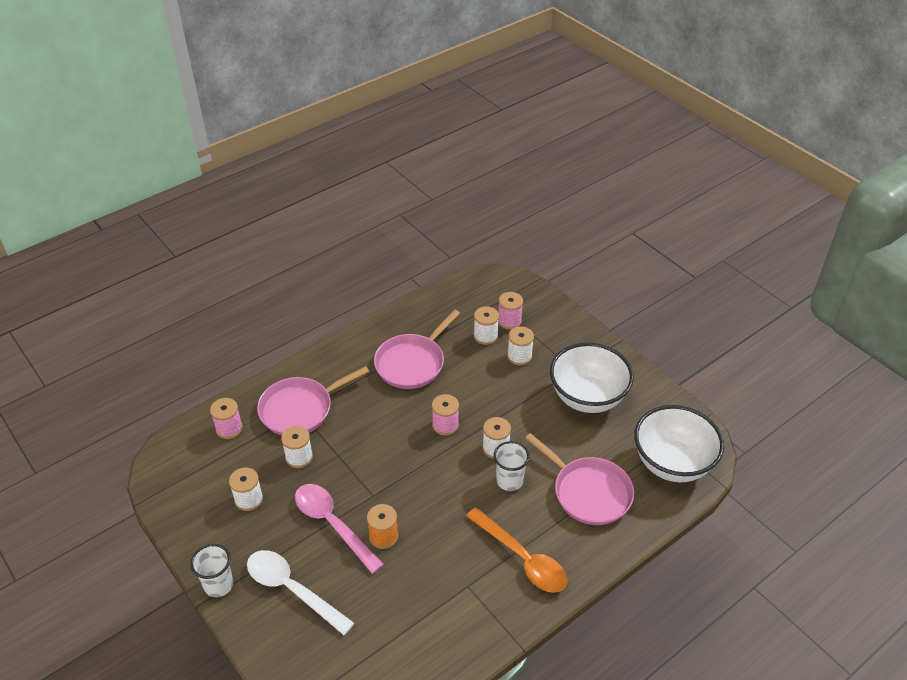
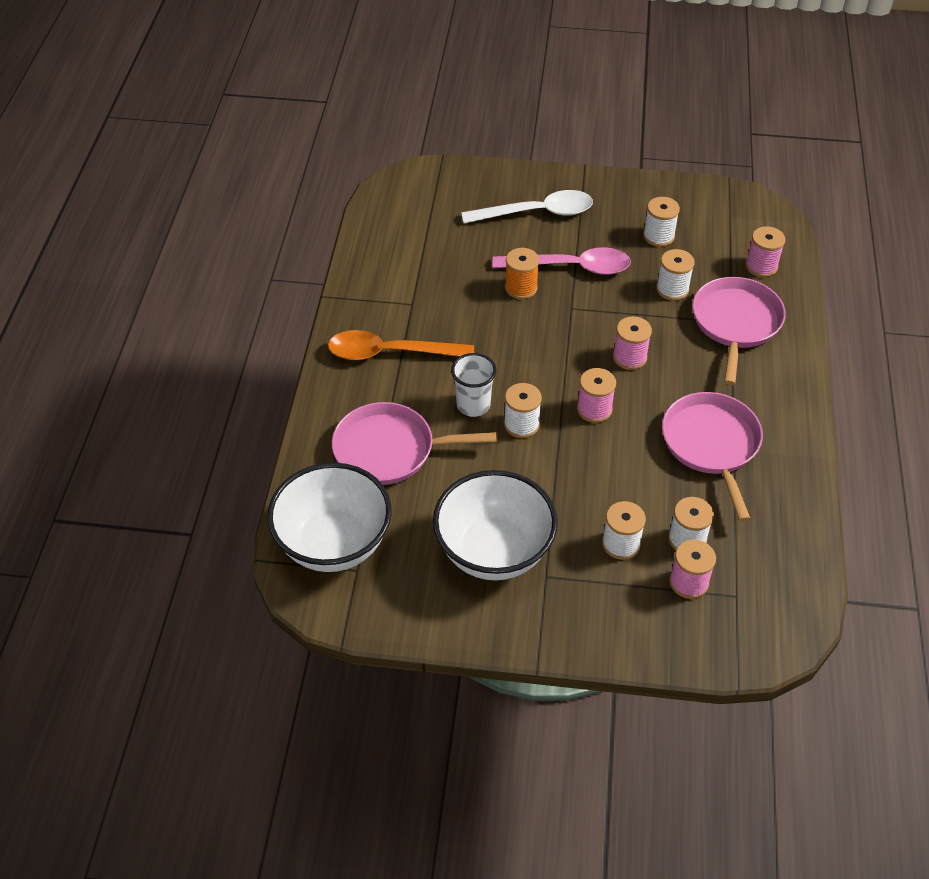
camera: 135 degrees right, 5 degrees up
white cup [191,544,233,597] -> none
none -> pink spool [613,316,652,370]

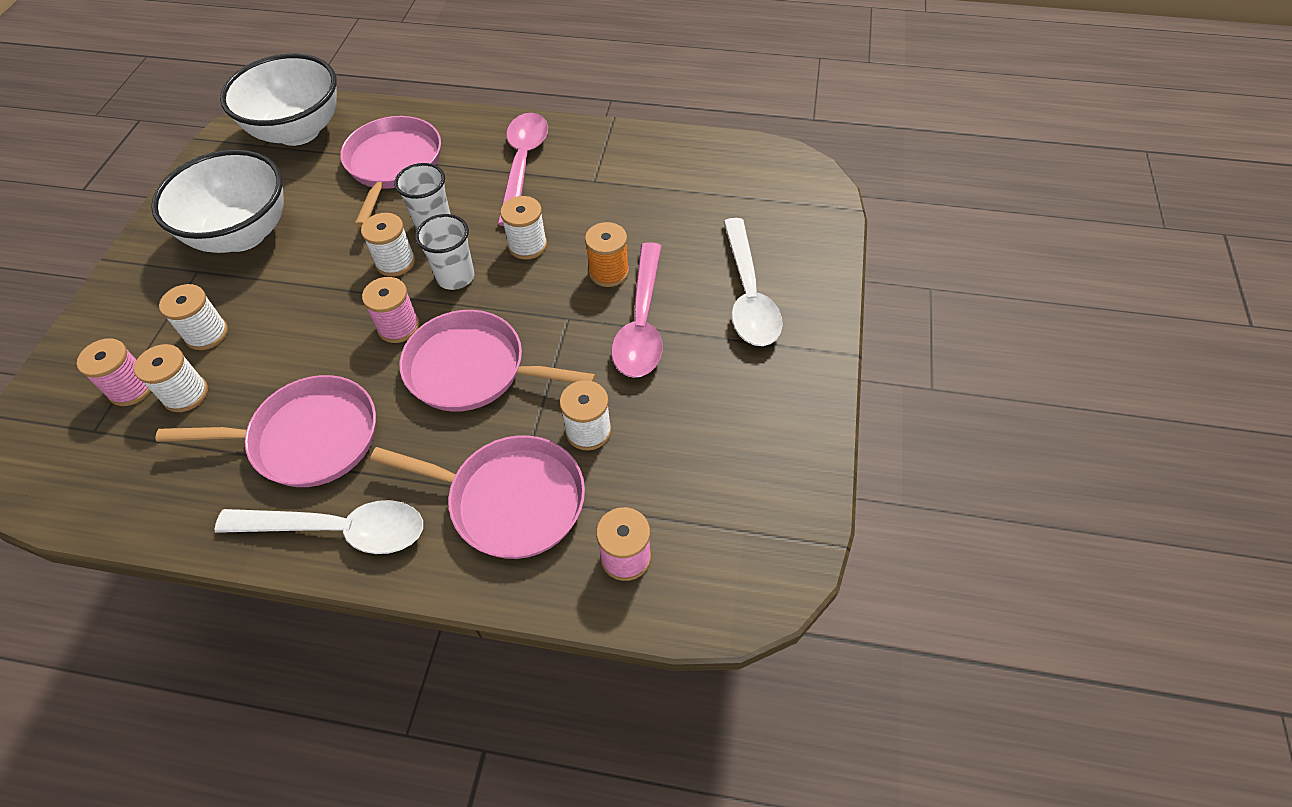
camera: 95 degrees right, 5 degrees up
orange spoon [328,330,474,360] -> pink spoon [498,113,548,226]
pink spool [613,316,652,370] -> pink pan [400,310,596,412]
white spool [643,197,680,247] -> white spool moved to [500,196,547,260]
none -> white spoon [214,500,423,554]
none -> white cup [415,214,475,290]

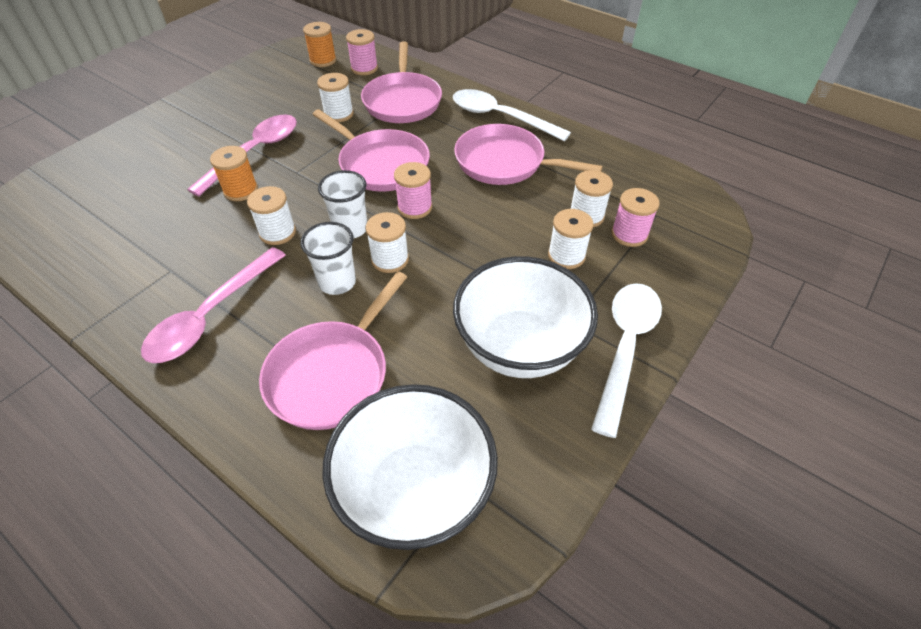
camera: 155 degrees left, 5 degrees down
pink pan [370,435,585,559] -> pink pan turned 135 degrees counterclockwise [361,41,442,123]
white spoon [723,218,783,346] -> white spoon moved to [591,283,662,438]
none -> orange spool [303,22,336,67]

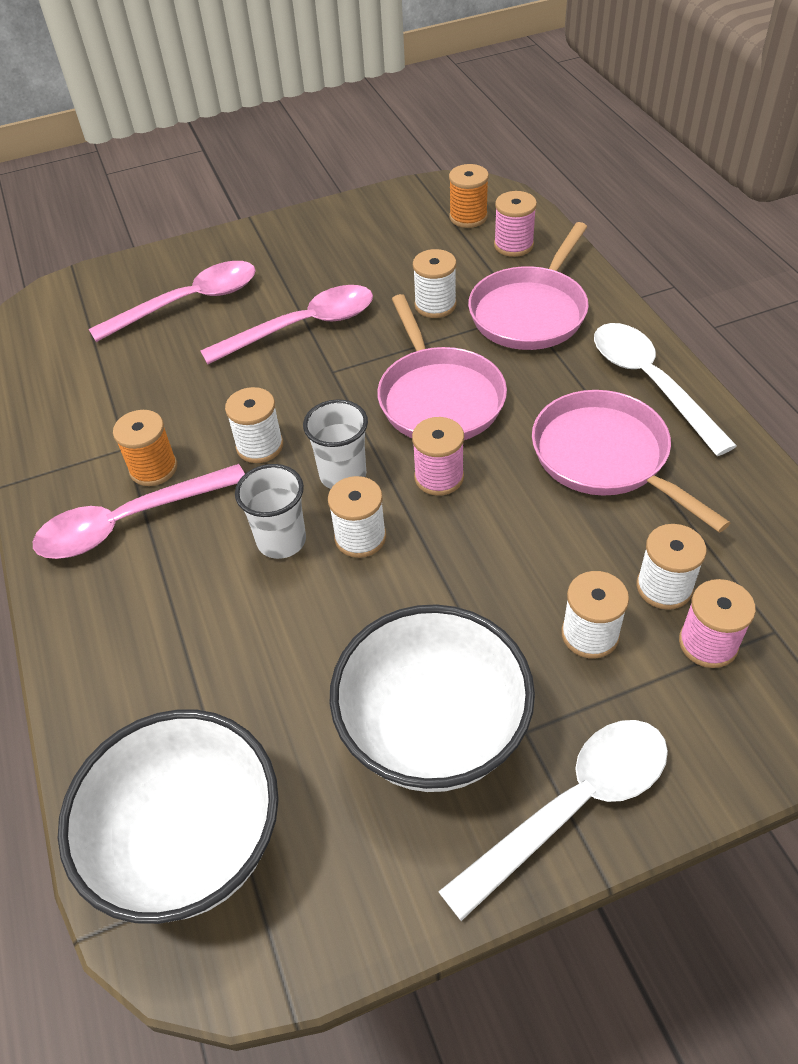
camera: 35 degrees right, 0 degrees up
orange spool [210,146,258,201] -> orange spool moved to [113,410,177,486]
pink pan [259,271,407,430] -> none
none -> pink spoon [89,261,256,342]

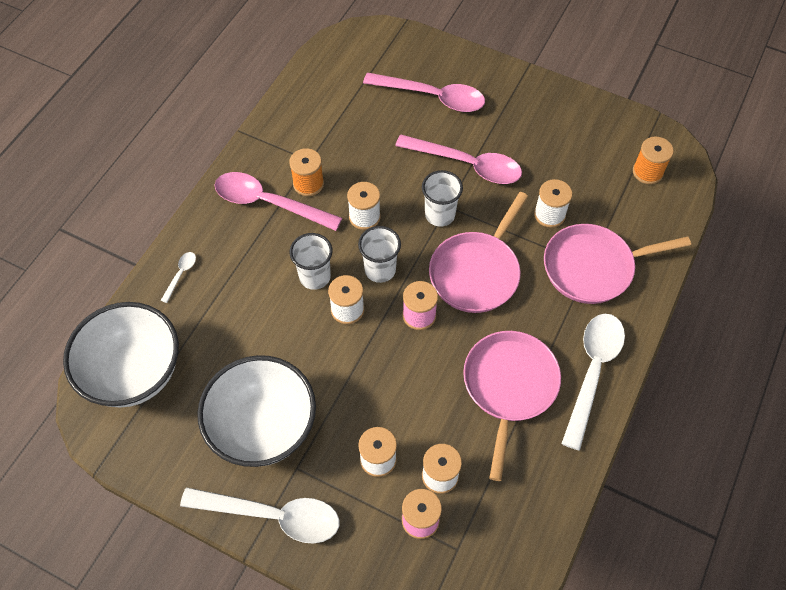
camera: 45 degrees right, 10 degrees up
pink spool [494,191,537,257] -> none
none -> white spoon [161,252,196,303]
none -> white cup [422,170,463,227]

